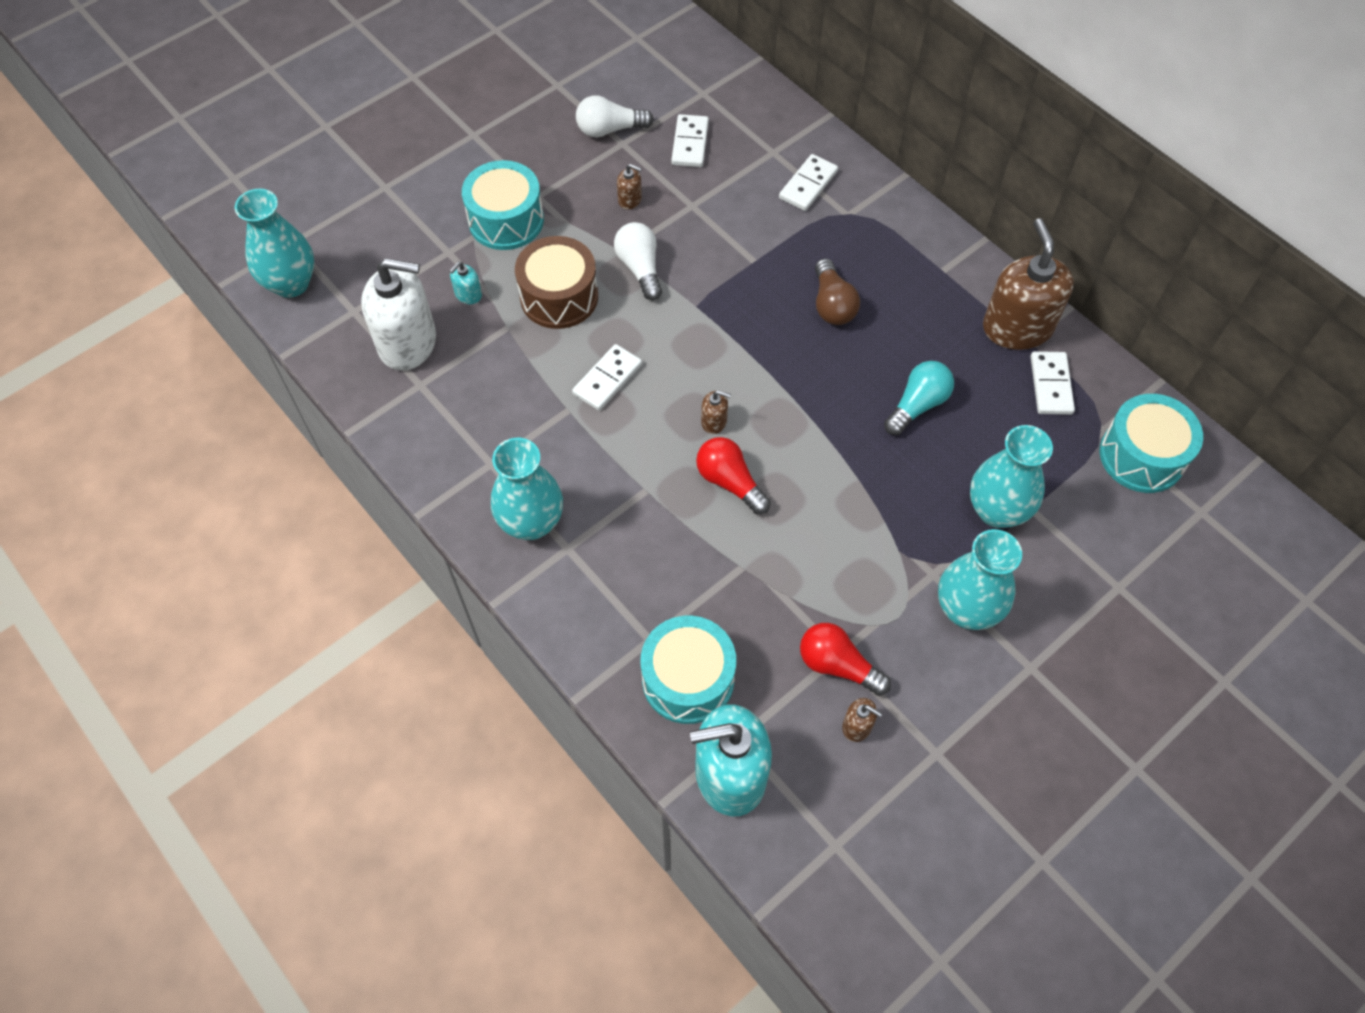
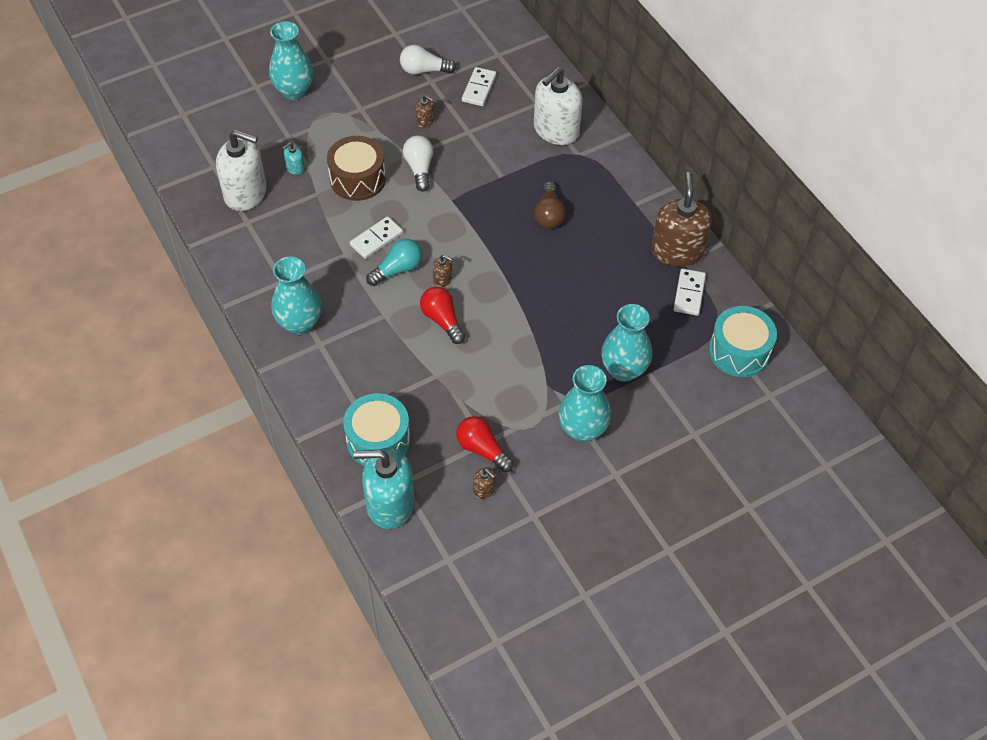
camera: 10 degrees right, 5 degrees down
turquoise vase [234,189,314,298] -> turquoise vase moved to [269,21,313,100]
turquoise drum [462,160,544,250] -> none
white domino [779,154,838,211] -> white soap dispenser [534,67,582,145]
turquoise light bulb [884,361,954,435] -> turquoise light bulb moved to [366,239,422,286]

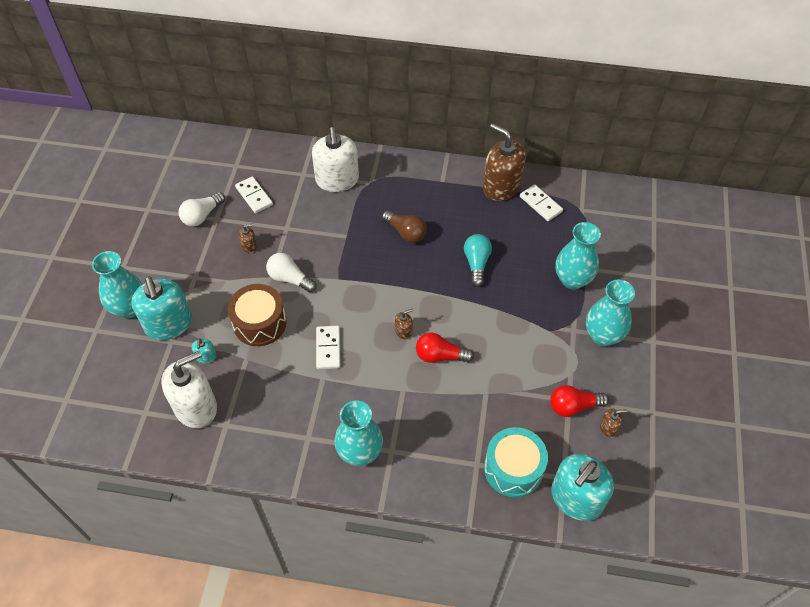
camera: 50 degrees left, 0 degrees up
turquoise light bulb [366,239,422,286] -> turquoise light bulb moved to [464,234,492,287]
turquoise drum [709,306,777,377] -> none
none -> turquoise soap dispenser [131,276,192,340]

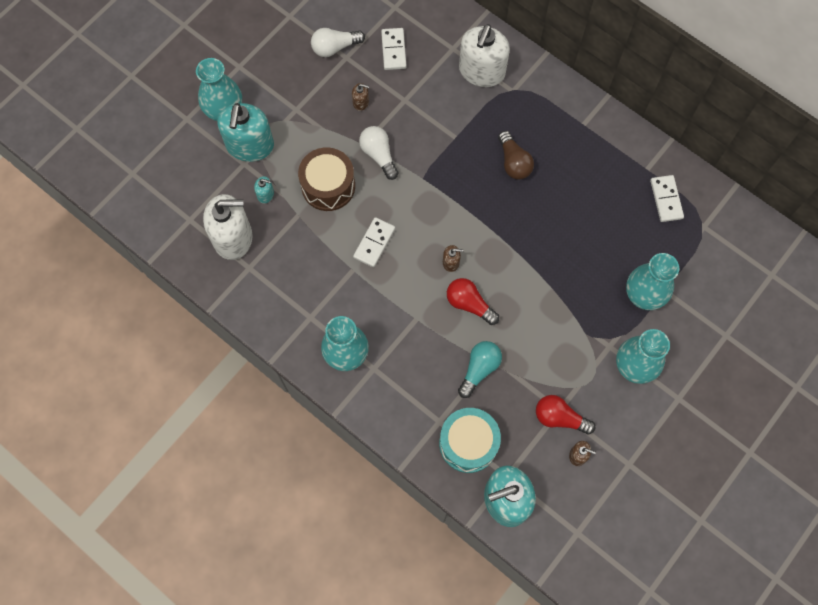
camera: 30 degrees right, 15 degrees up
turquoise soap dispenser [192,338,217,364] -> turquoise soap dispenser turned 105 degrees counterclockwise [254,176,274,203]
turquoise light bulb [464,234,492,287] -> turquoise light bulb moved to [458,341,502,398]
brown soap dispenser [483,123,526,201] -> none

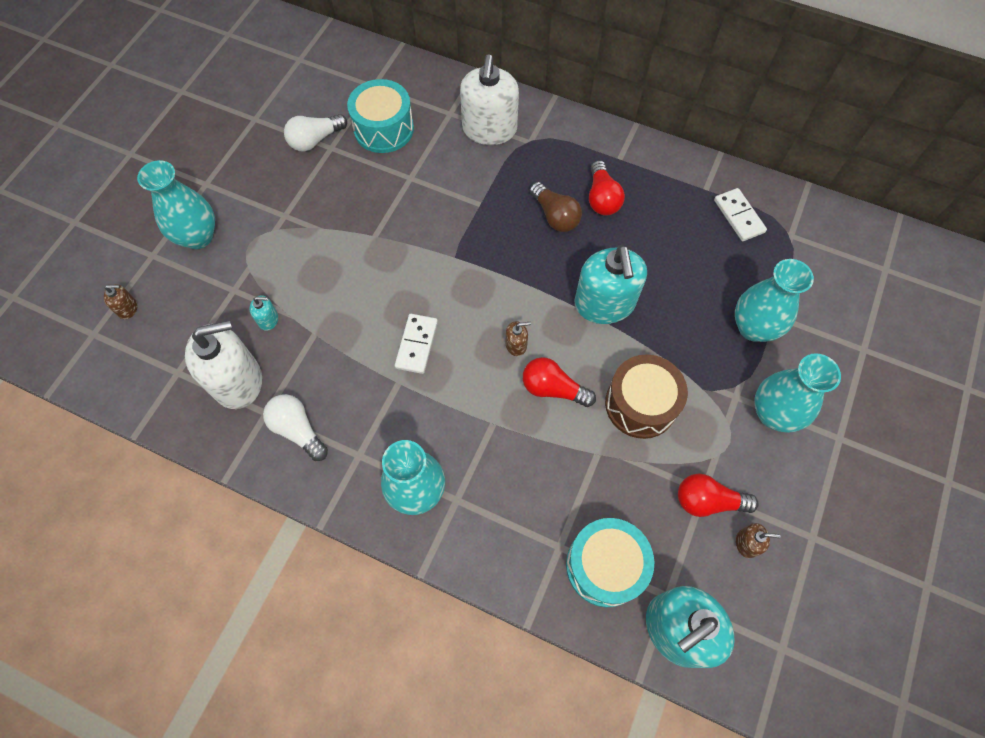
camera: 15 degrees left, 5 degrees down
turquoise soap dispenser [217,103,274,162] -> turquoise soap dispenser moved to [575,245,647,324]
brown drum [298,147,355,211] -> brown drum moved to [605,354,688,439]
brown soap dispenser [352,83,369,111] -> brown soap dispenser moved to [104,284,137,319]
white light bulb [359,126,399,180] -> white light bulb moved to [263,394,328,461]
white domino [381,28,407,70] -> turquoise drum [347,79,414,153]
turquoise light bulb [458,341,502,398] -> none
none -> red light bulb [589,160,625,216]

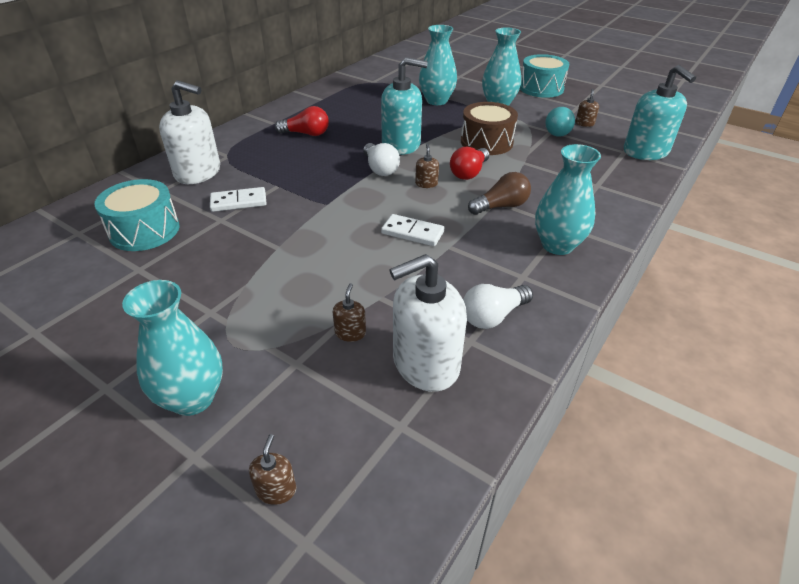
camera: 80 degrees left, 25 degrees down
white soap dispenser [185,320,262,409] -> white soap dispenser turned 105 degrees counterclockwise [390,254,467,392]
turquoise soap dispenser [250,295,278,331] -> brown soap dispenser [333,283,366,342]
white light bulb [284,114,347,151] -> white light bulb moved to [363,143,400,176]
brown light bulb [529,182,582,232] -> brown light bulb moved to [468,172,531,215]
turquoise drum [566,518,654,607] -> turquoise drum moved to [520,54,569,98]
red light bulb [678,473,759,517] -> turquoise light bulb [545,107,575,137]
white domino [714,188,767,241] -> white domino moved to [210,187,267,212]

